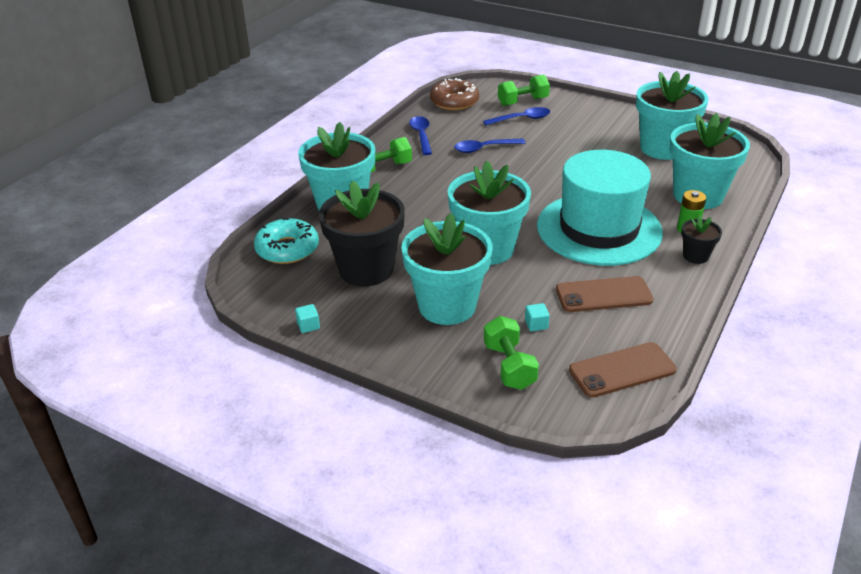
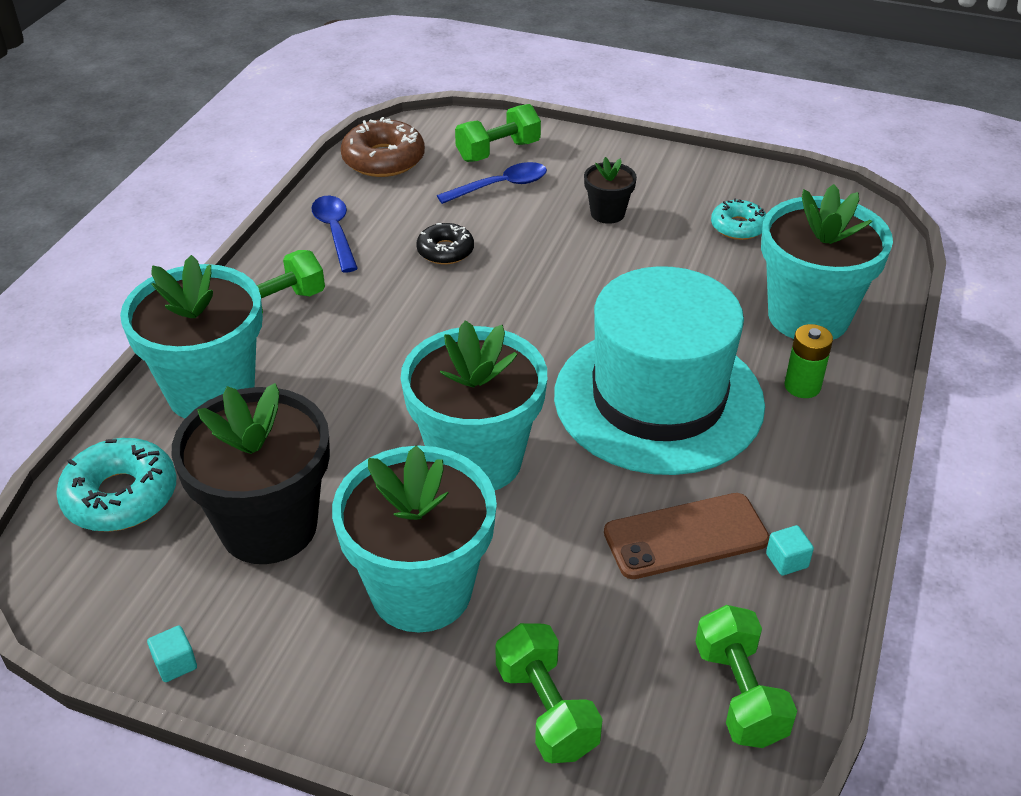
camera: 10 degrees left, 5 degrees up
blue spoon [454,139,525,153] -> black donut [416,223,474,264]
turquoise cube [525,303,550,331] -> turquoise cube moved to [766,525,814,575]
brown phone [569,342,677,398] -> green dumbbell [695,605,797,748]
turquoise flower pot [636,71,708,160] -> turquoise donut [711,198,766,240]
black flower pot [681,215,722,264] -> black flower pot moved to [584,157,637,224]

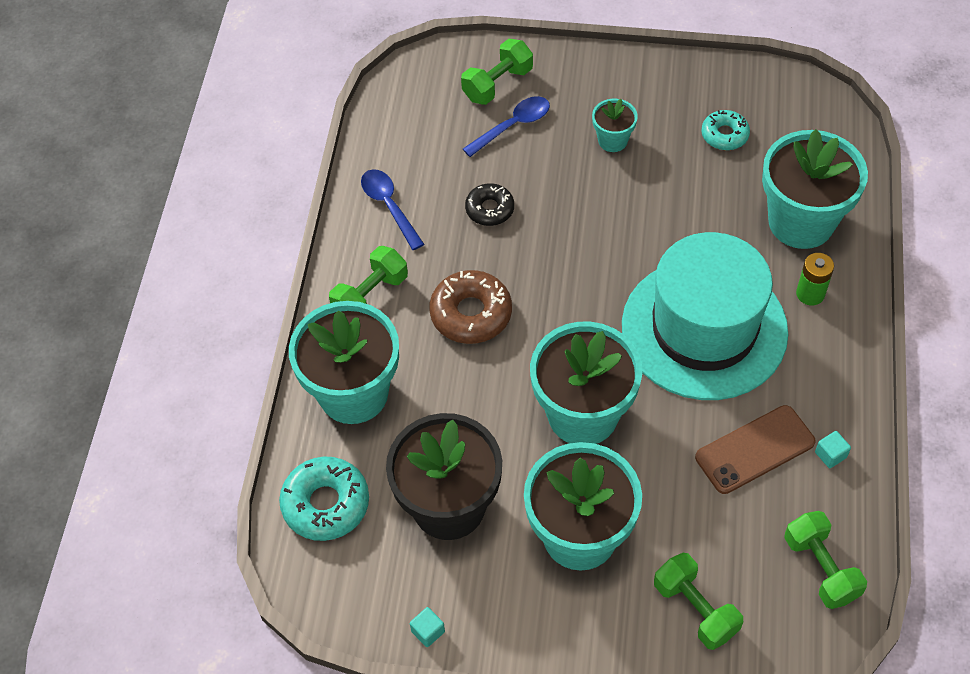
camera: 10 degrees left, 15 degrees up
brown donut [341,117,425,177] -> brown donut moved to [429,270,512,344]
black flower pot [584,157,637,224] -> turquoise flower pot [592,99,638,152]

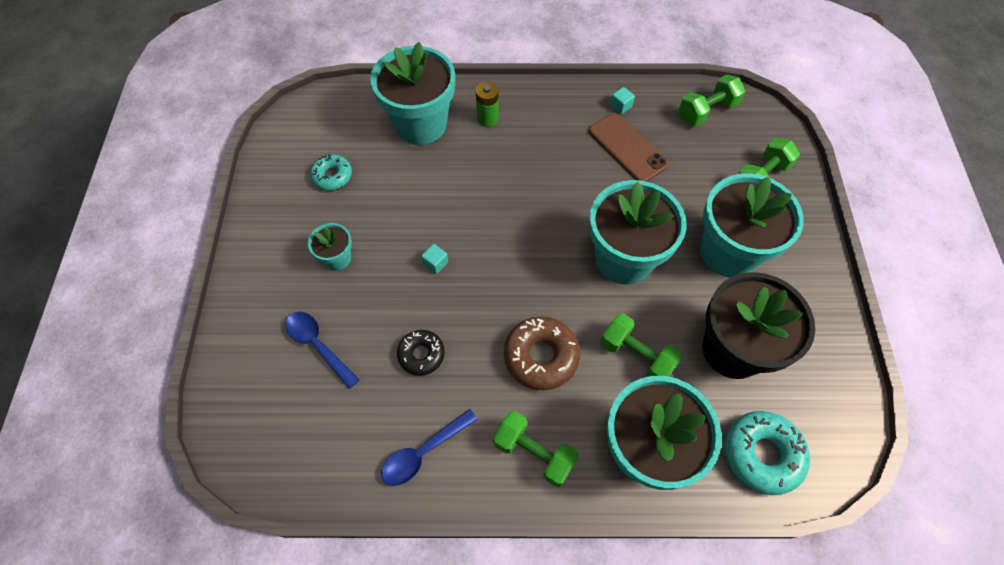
camera: 100 degrees left, 5 degrees up
turquoise cube [410,607,445,647] -> turquoise cube moved to [421,244,448,274]
green dumbbell [461,39,533,105] -> green dumbbell moved to [600,313,683,377]
turquoise hat [622,232,789,400] -> none

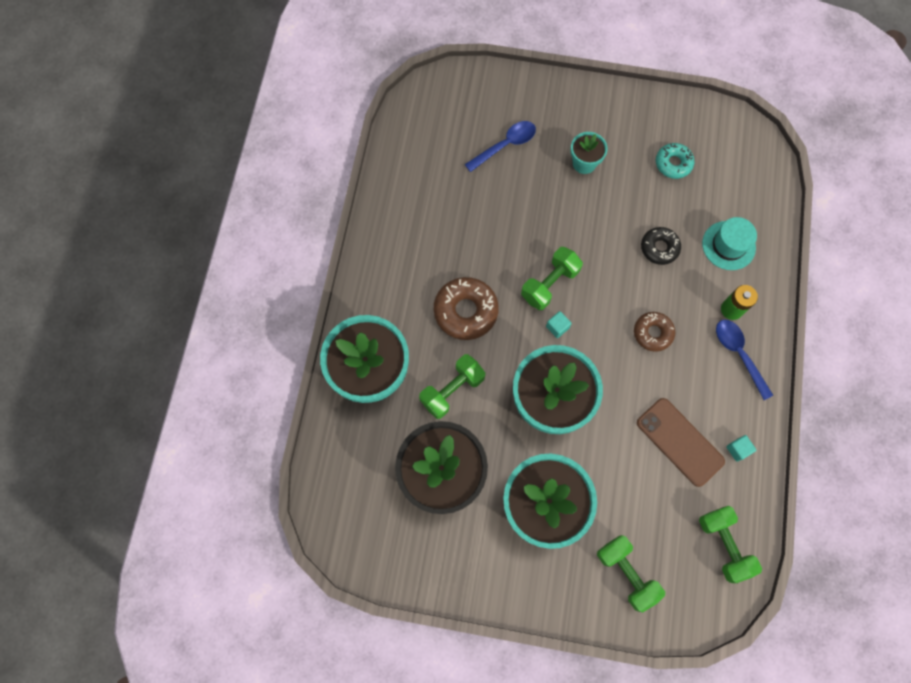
camera: 100 degrees right, 10 degrees up
turquoise flower pot [370,42,455,145] -> turquoise hat [702,217,757,270]
blue spoon [381,409,478,486] -> blue spoon moved to [716,319,773,400]
black donut [397,330,445,376] -> black donut moved to [641,227,681,265]
turquoise cube [421,244,448,274] -> turquoise cube moved to [546,311,572,338]
green dumbbell [493,411,579,487] -> green dumbbell moved to [521,247,583,310]
brown phone [589,113,669,182] -> brown phone turned 75 degrees clockwise [637,398,725,487]
turquoise donut [725,411,810,495] -> none
none -> brown donut [634,312,675,352]

